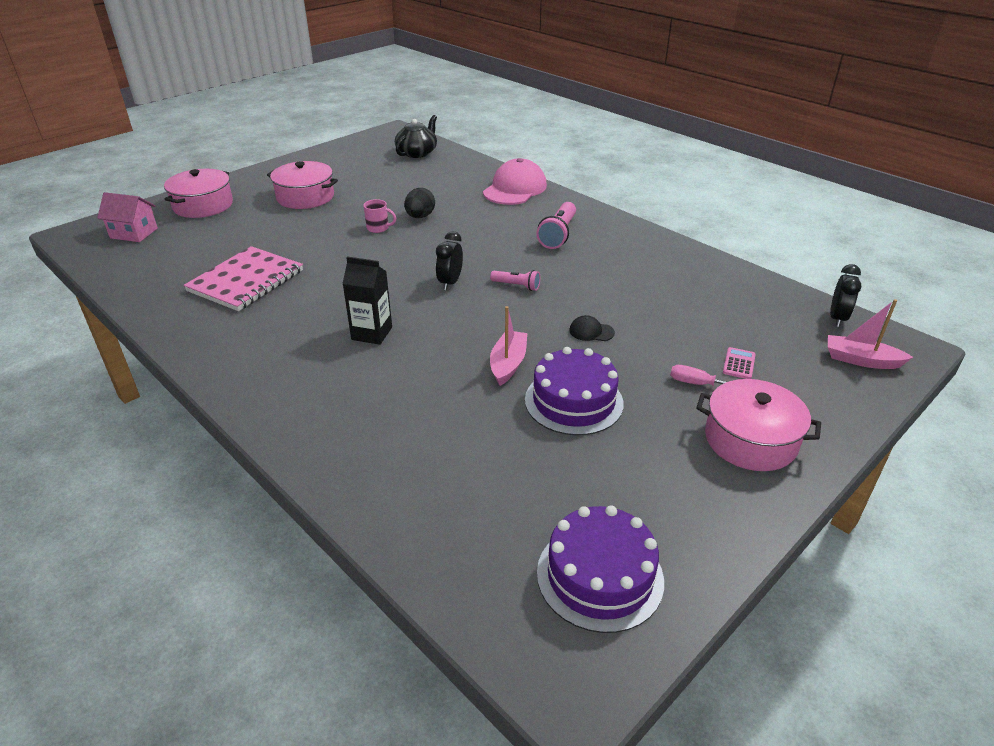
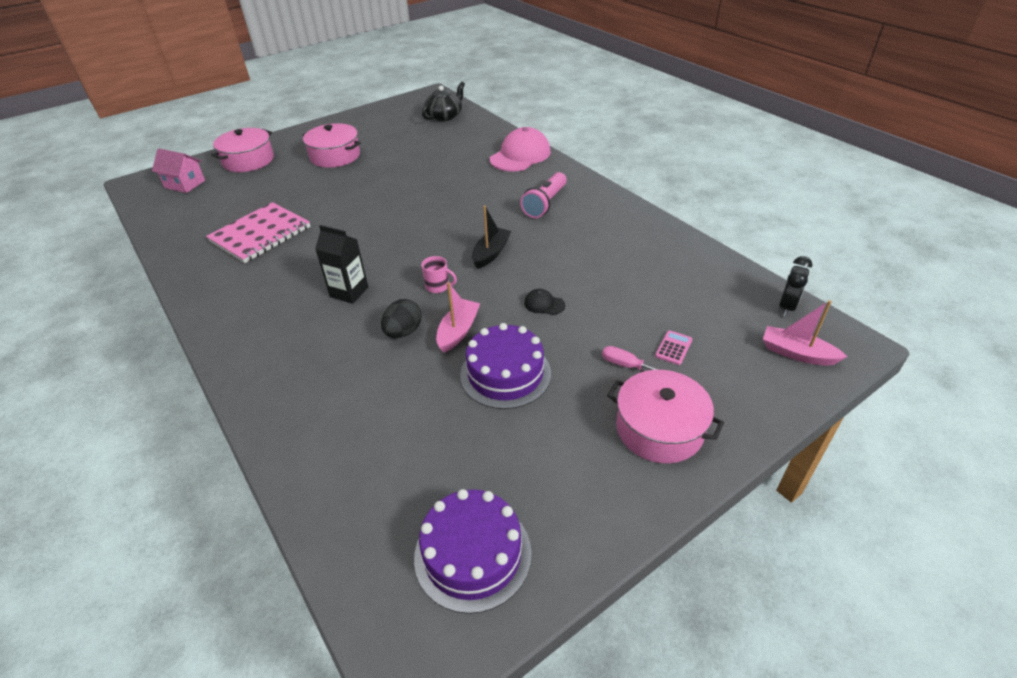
camera: 10 degrees right, 5 degrees up
pink mug [363,199,396,233] -> pink mug moved to [421,256,457,293]
black egg [404,188,435,218] -> black egg moved to [381,299,422,338]
black clock [436,231,463,291] -> none
pink flashlight [490,270,540,291] -> black boat [472,205,511,269]

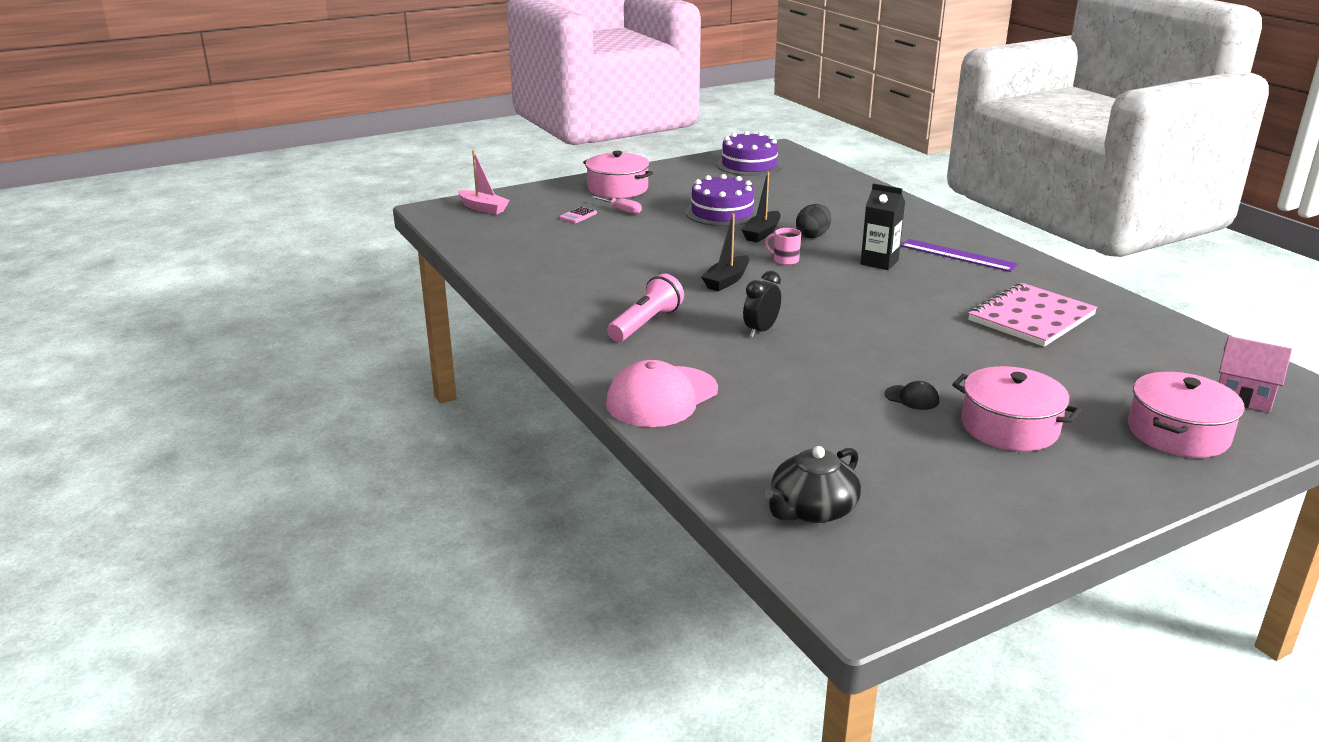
camera: 175 degrees left, 15 degrees down
pink boat [436,282,481,353] -> black boat [741,172,780,242]
black cap [524,289,566,315] -> black cap moved to [885,381,939,410]
black clock [779,256,812,317] -> black clock moved to [743,271,781,337]
none -> purple ruler [901,239,1018,272]

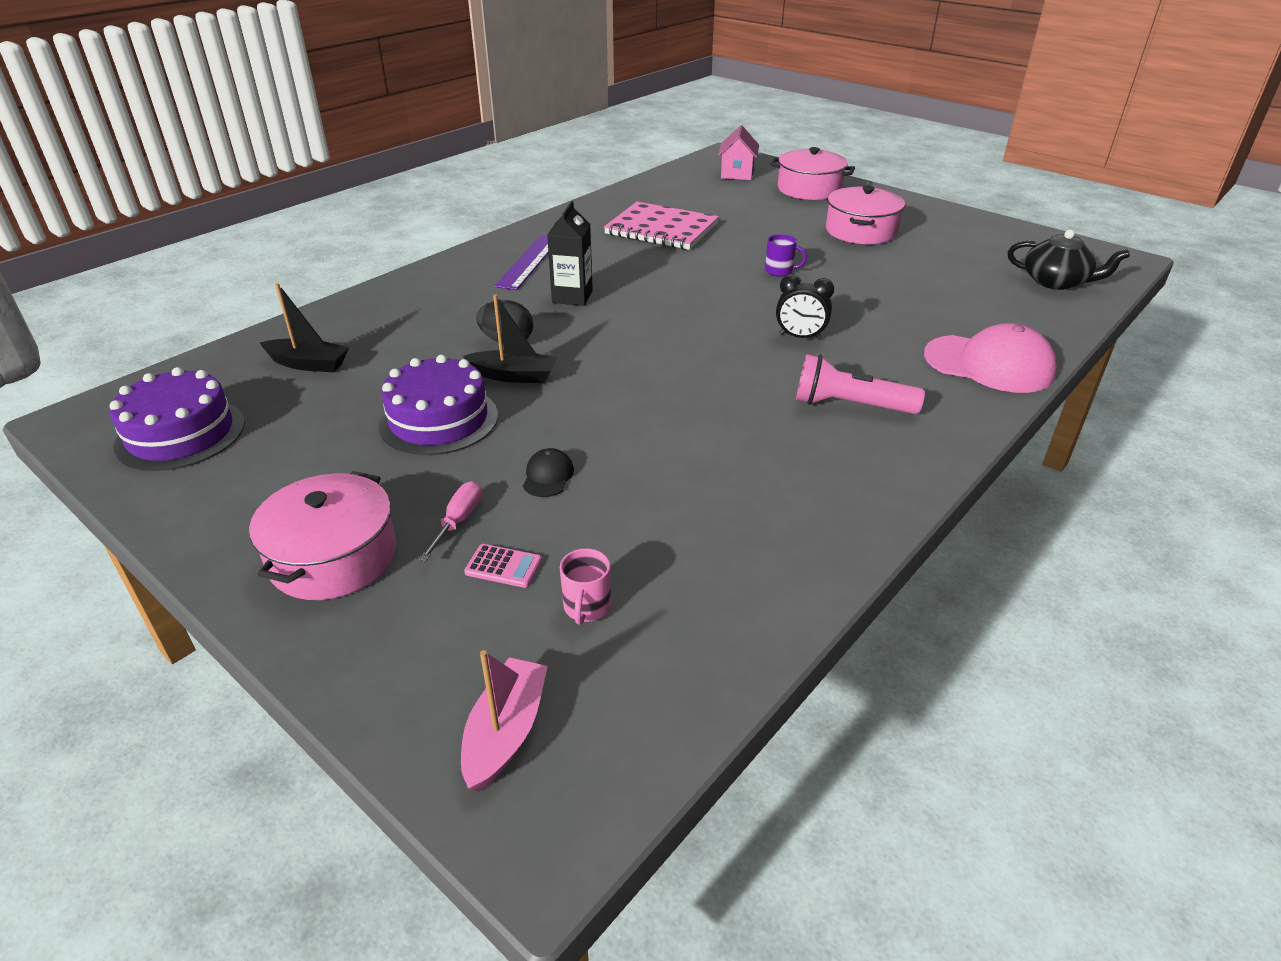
camera: 110 degrees left, 10 degrees up
black boat [701,214,749,291] -> black boat moved to [260,283,349,372]
pink mug [765,228,801,265] -> pink mug moved to [560,548,611,625]
black cap [885,381,939,410] -> black cap moved to [523,448,574,497]
none -> purple mug [765,234,807,277]

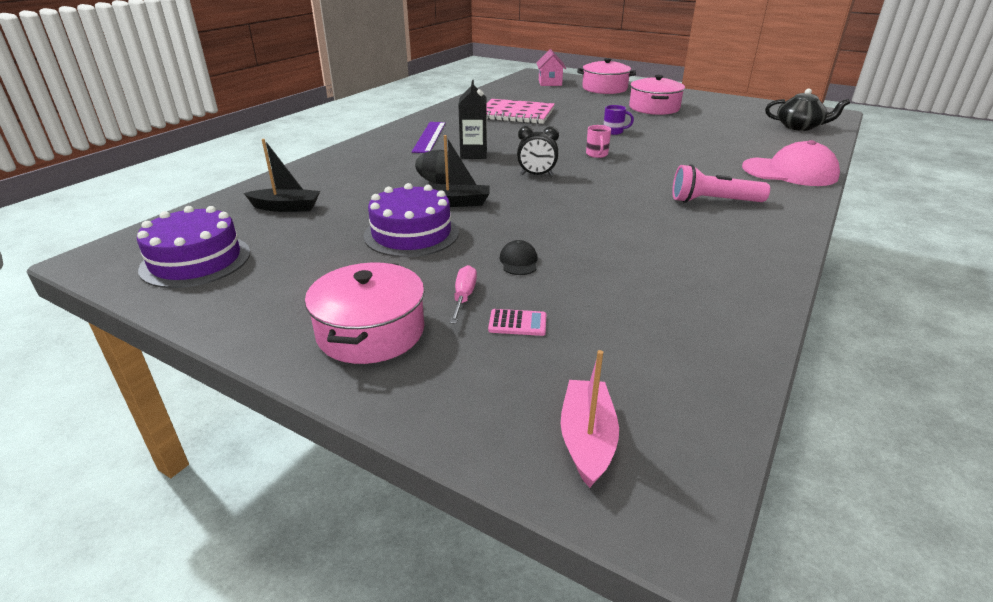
camera: 10 degrees left, 5 degrees down
pink mug [560,548,611,625] -> pink mug moved to [586,125,611,158]
black clock [776,274,834,340] -> black clock moved to [517,126,559,176]

